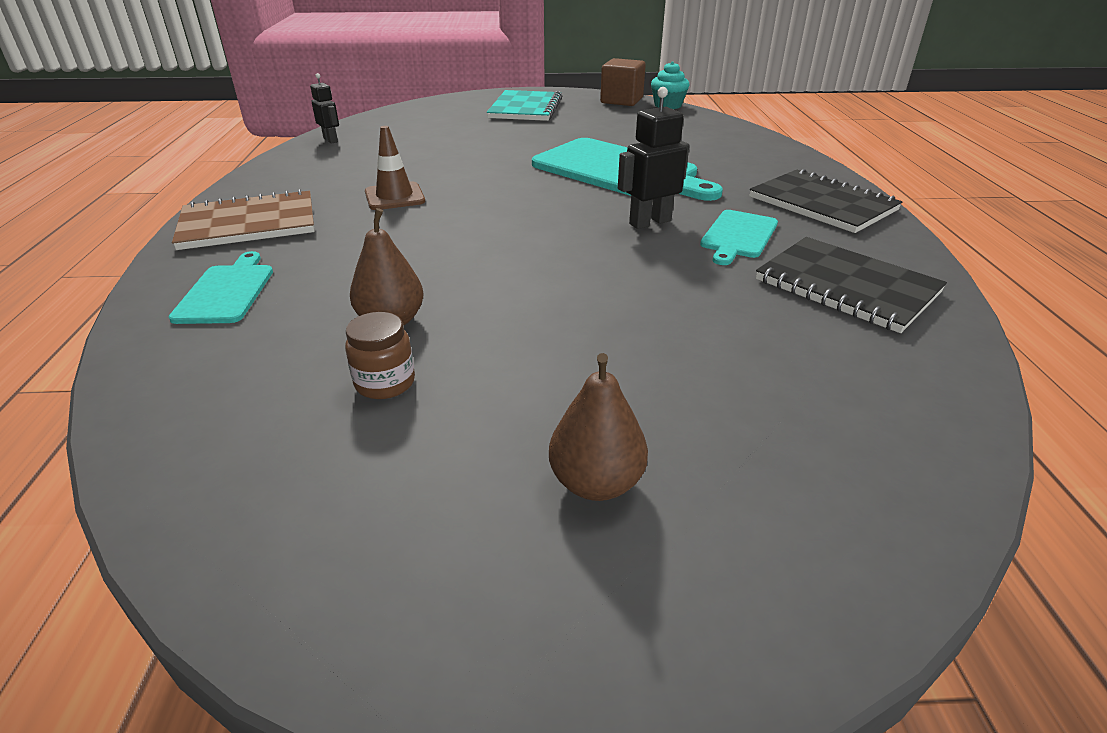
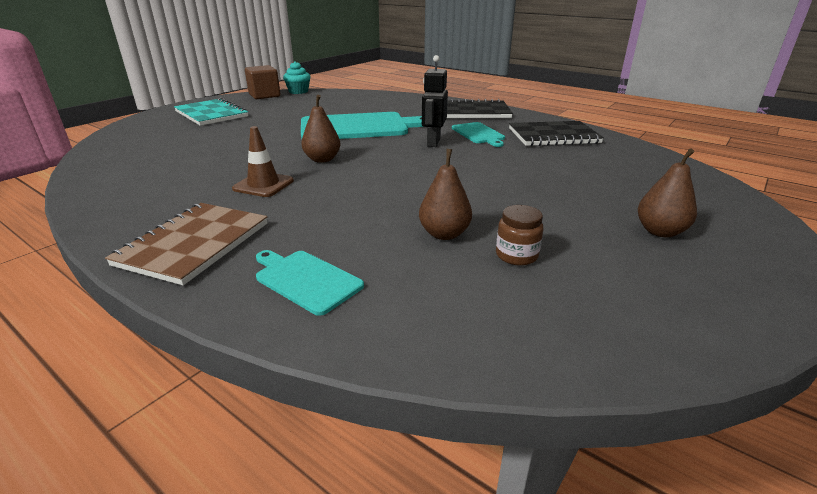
camera: 50 degrees left, 5 degrees down
black robot [310,73,339,144] -> none
none -> brown pear [301,95,341,163]

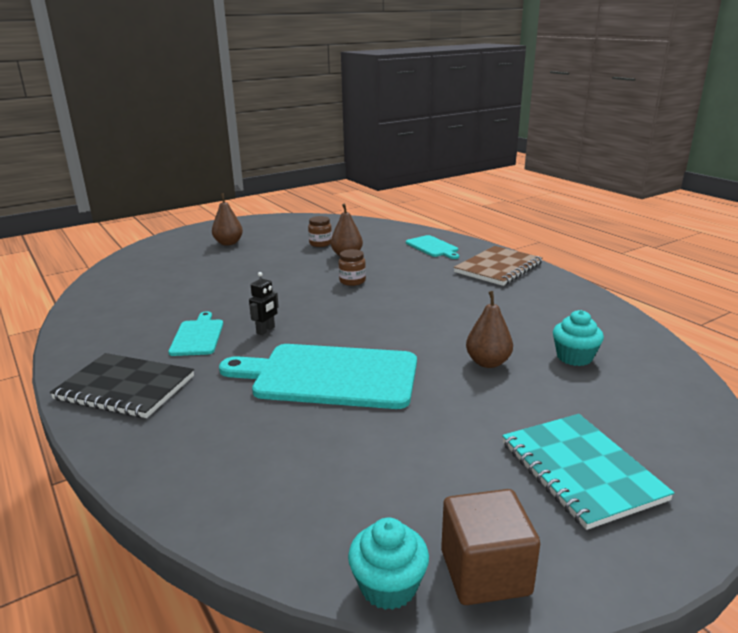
camera: 160 degrees left, 5 degrees down
brown traffic cone [232,126,294,197] -> none
brown pear [301,95,341,163] -> brown pear moved to [466,291,513,368]
black robot [422,55,448,147] -> black robot [249,272,279,335], size x0.65
black notebook [509,121,604,146] -> none
none -> brown jar [339,249,366,286]
none -> turquoise cupcake [553,310,604,366]

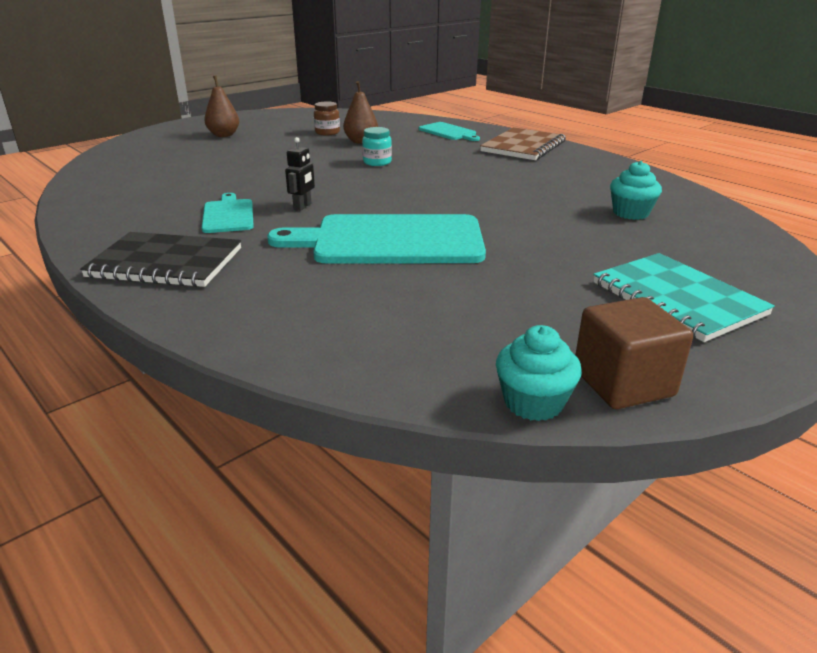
camera: 10 degrees left, 5 degrees up
brown jar [339,249,366,286] -> turquoise jar [362,127,392,166]
brown pear [466,291,513,368] -> none

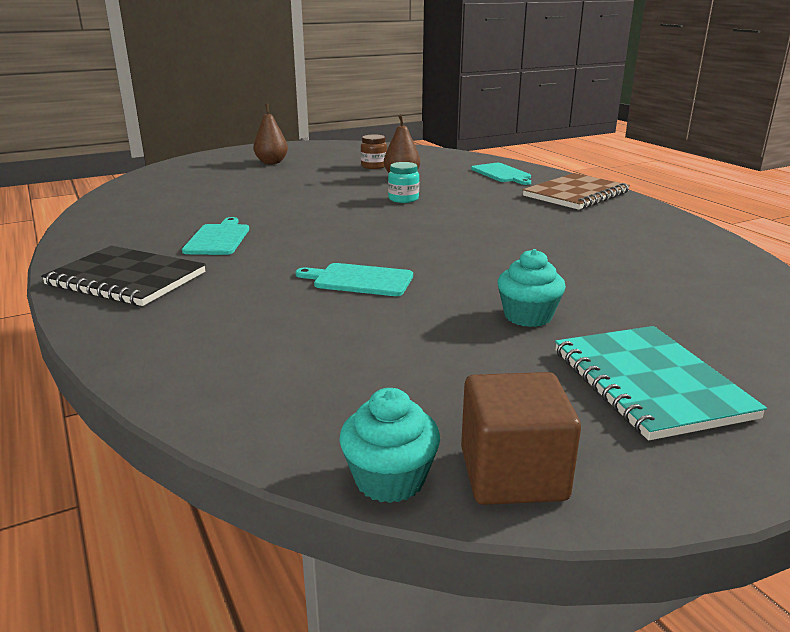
camera: 15 degrees right, 5 degrees down
turquoise cutting board [267,214,486,263] -> turquoise cutting board [296,263,413,296], size x0.51
black robot [285,137,315,211] -> none
turquoise cupcake [610,161,662,220] -> turquoise cupcake moved to [497,249,566,327]

